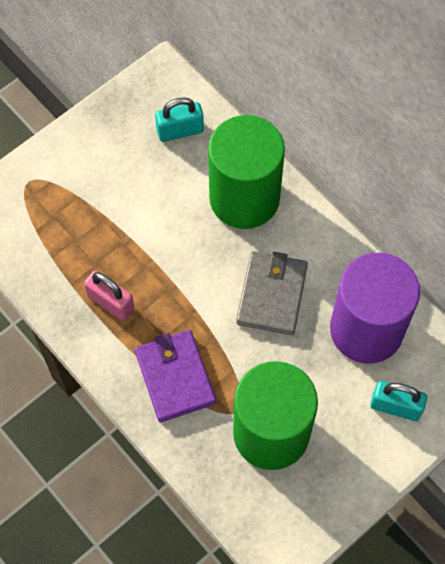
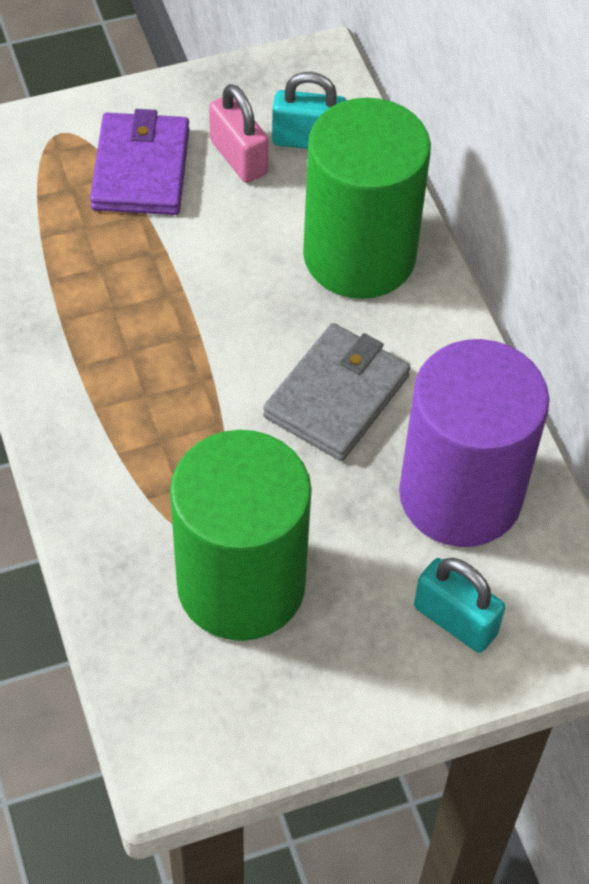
camera: 20 degrees right, 10 degrees down
pink padlock [84,270,135,321] -> pink padlock moved to [209,84,268,183]
purple wallet [135,330,216,422] -> purple wallet moved to [90,109,189,215]

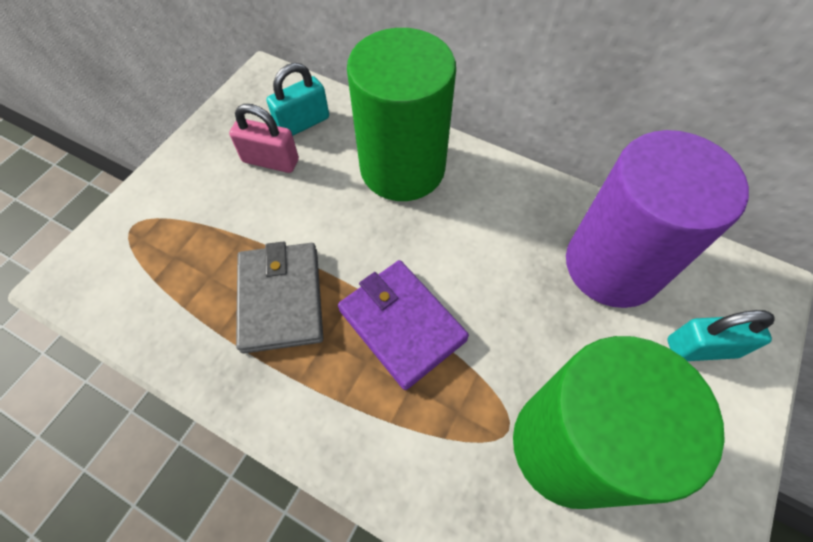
camera: 40 degrees left, 5 degrees up
purple wallet [90,109,189,215] -> purple wallet moved to [338,260,469,390]
grey wallet [263,323,410,461] -> grey wallet moved to [236,241,323,353]

